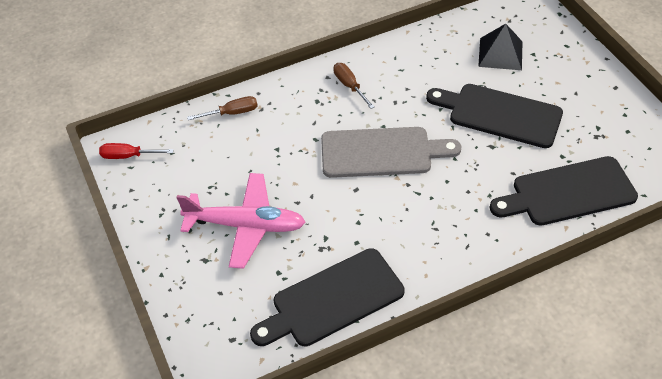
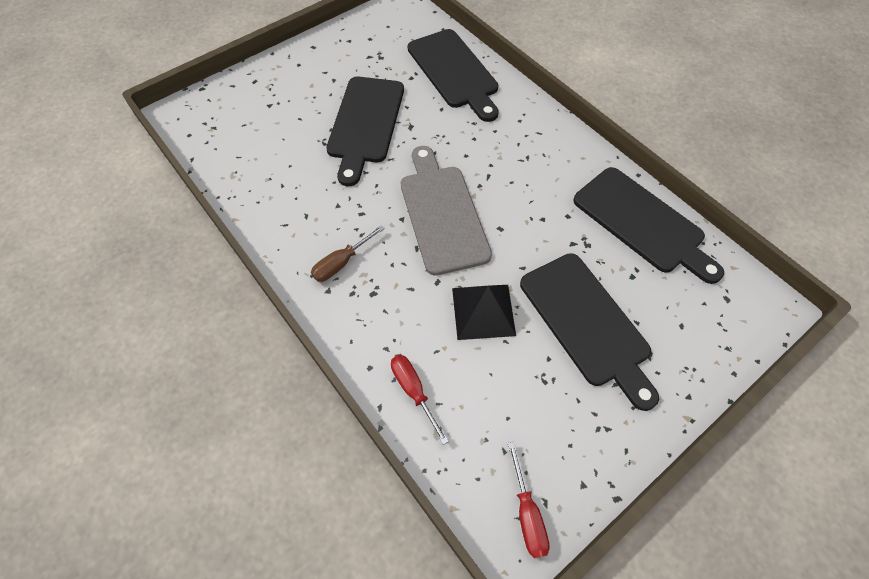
camera: 105 degrees left, 10 degrees up
pink plane [176,173,305,269] -> black cutting board [520,253,659,411]
brown screwdriver [187,96,258,120] -> red screwdriver [391,355,449,445]
black pyramid [478,24,523,70] -> black pyramid moved to [452,285,516,340]

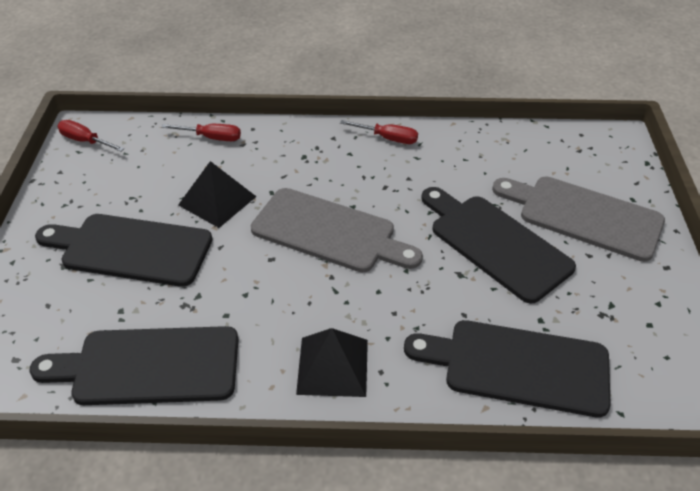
camera: 130 degrees right, 15 degrees down
brown screwdriver [311,225,385,282] -> none
none -> black pyramid [296,328,368,397]
none -> red screwdriver [340,120,418,144]
none -> grey cutting board [492,177,665,262]

